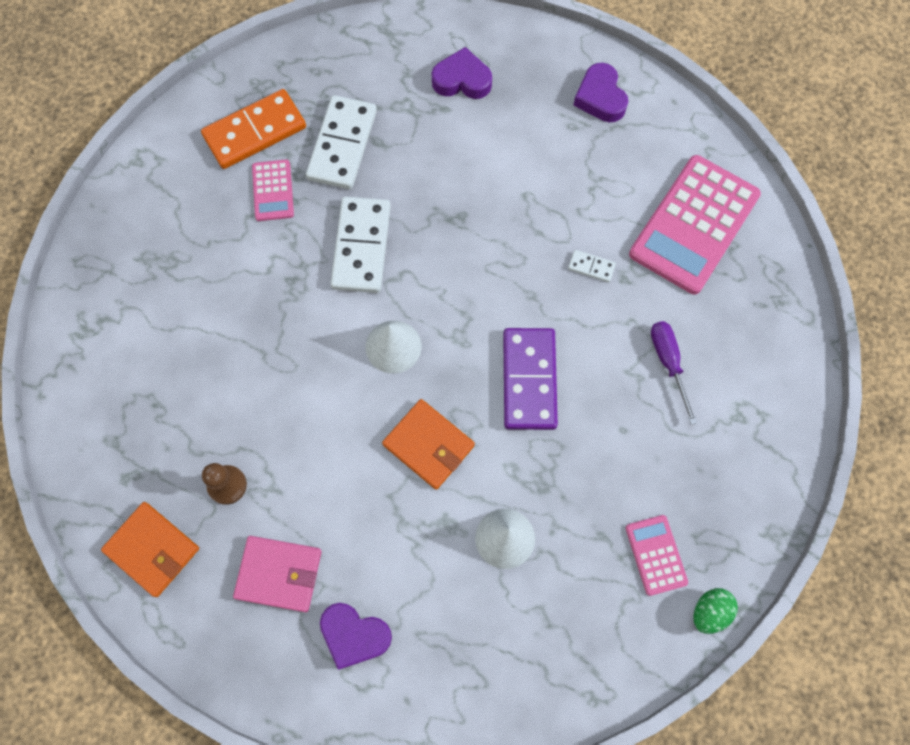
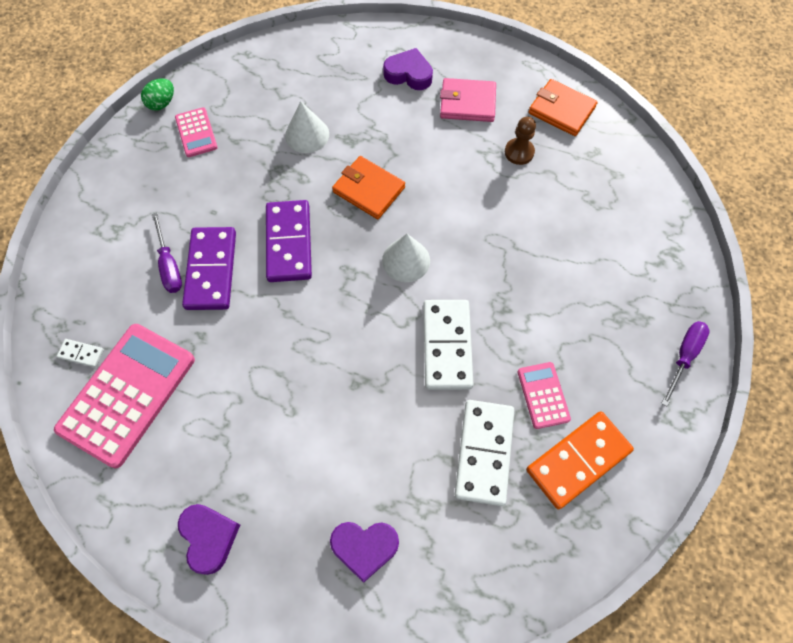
camera: 175 degrees right, 5 degrees down
white domino [568,250,616,282] -> white domino moved to [57,339,104,367]
none -> purple domino [182,227,236,310]
none -> purple screwdriver [661,321,709,406]

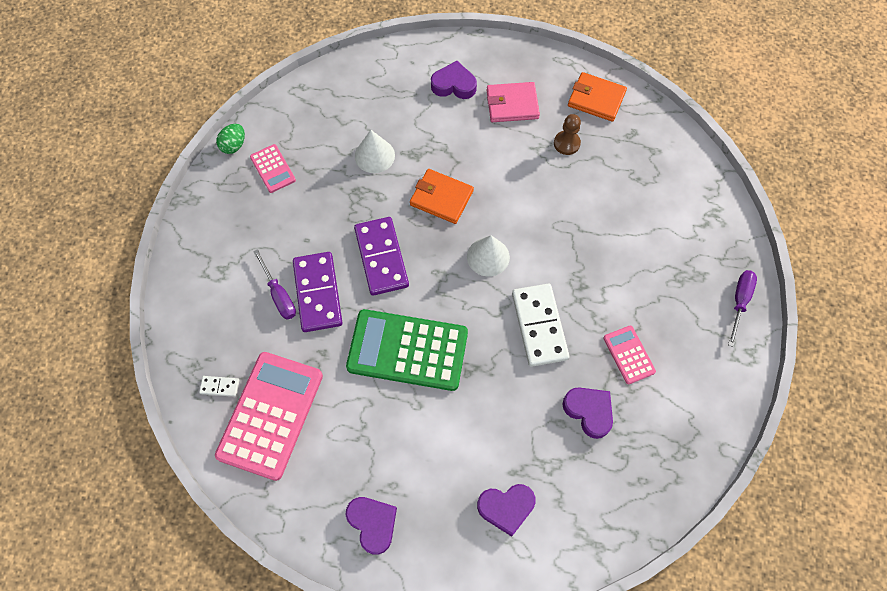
camera: 10 degrees left, 0 degrees up
white domino [455,400,514,506] -> purple heart [562,387,613,439]
orange domino [526,411,634,509] -> none
none -> green calculator [346,309,468,391]

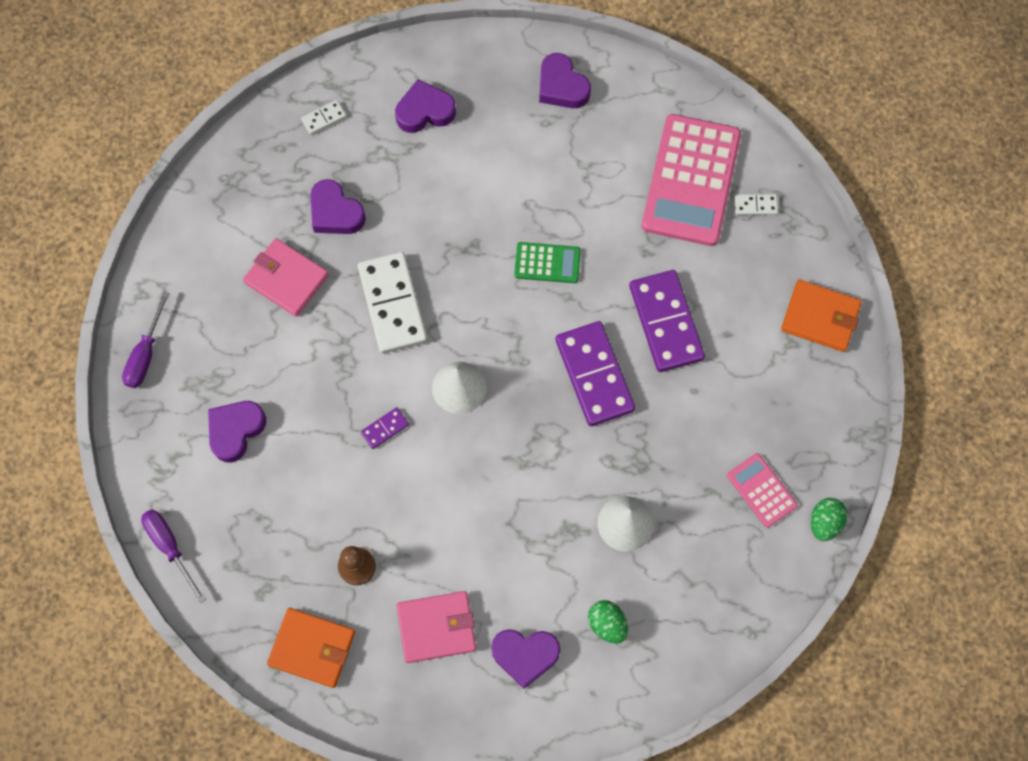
camera: 175 degrees right, 5 degrees up
purple screwdriver [253,249,296,320] -> purple screwdriver moved to [141,509,206,603]
green calculator [346,309,468,391] -> green calculator [514,242,581,283], size x0.48
orange wallet [410,169,474,224] -> orange wallet moved to [781,280,862,352]
pink calculator [603,326,656,384] -> pink wallet [243,238,329,317]
none -> purple heart [208,401,266,463]
none -> white domino [301,100,346,135]
none -> purple domino [361,407,409,449]
none -> green egg [588,600,628,644]

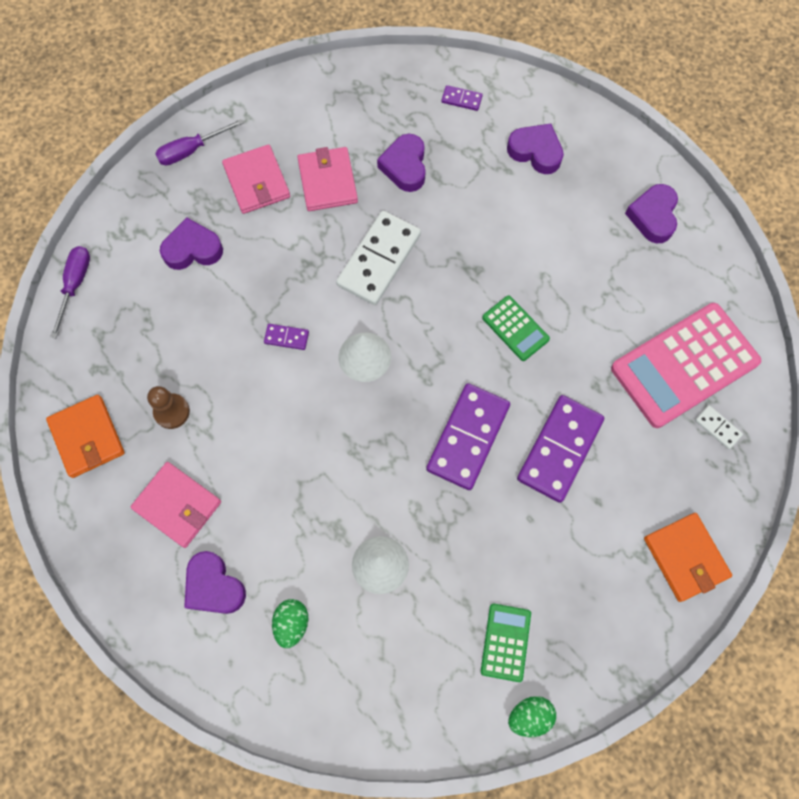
camera: 45 degrees right, 0 degrees up
white domino [301,100,346,135] -> purple domino [441,85,483,111]
pink calculator [727,453,798,528] -> green calculator [481,604,531,682]
none -> pink wallet [222,144,290,214]

